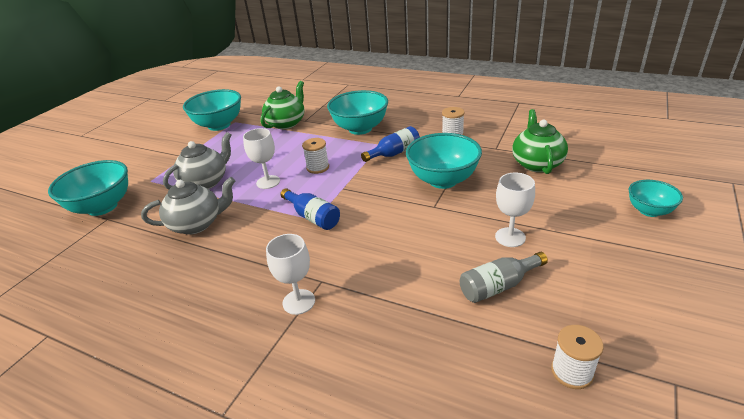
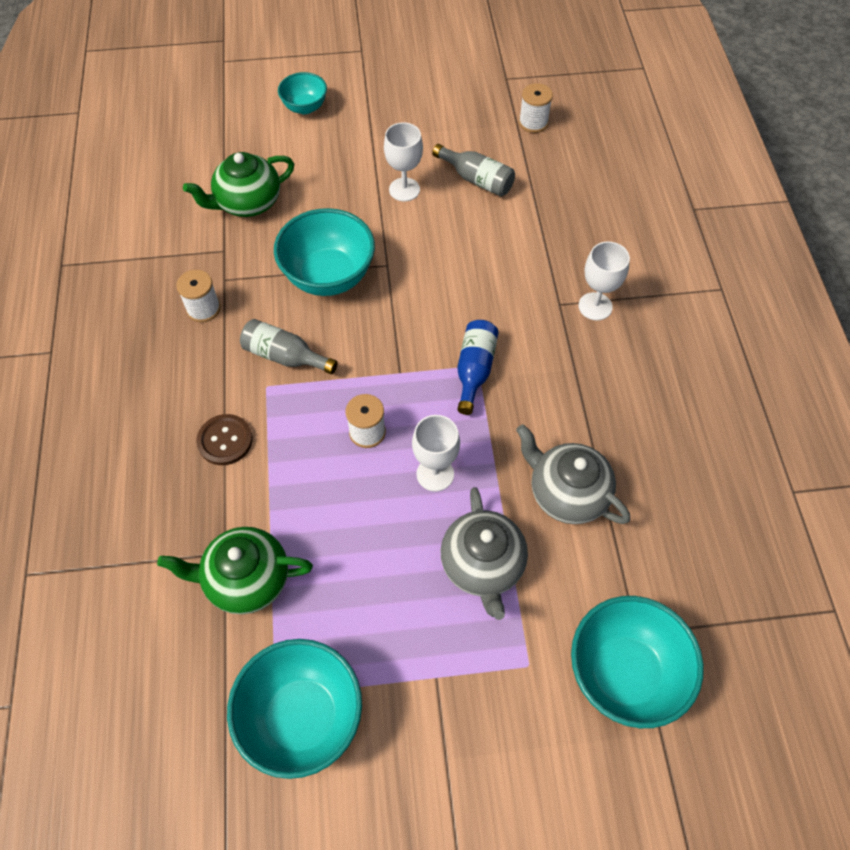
camera: 125 degrees left, 25 degrees up
grey teapot [163,132,231,189] -> grey teapot turned 105 degrees counterclockwise [441,487,528,620]
turquoise bowl [327,90,388,135] -> brown button [196,414,253,465]
blue bottle [361,126,420,162] -> grey bottle [240,319,338,374]

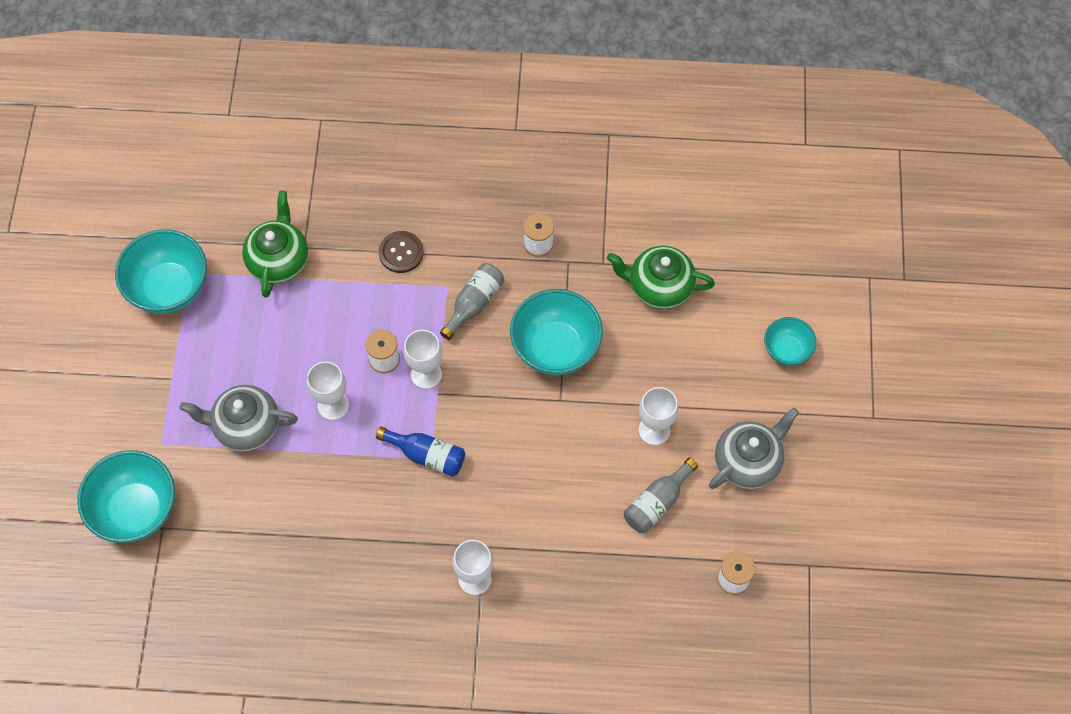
camera: 100 degrees right, 5 degrees up
green teapot [183,152,294,217] -> green teapot turned 60 degrees counterclockwise [607,246,715,309]
grey teapot [516,424,630,524] -> grey teapot moved to [709,407,799,489]
none -> white goblet [403,330,442,389]

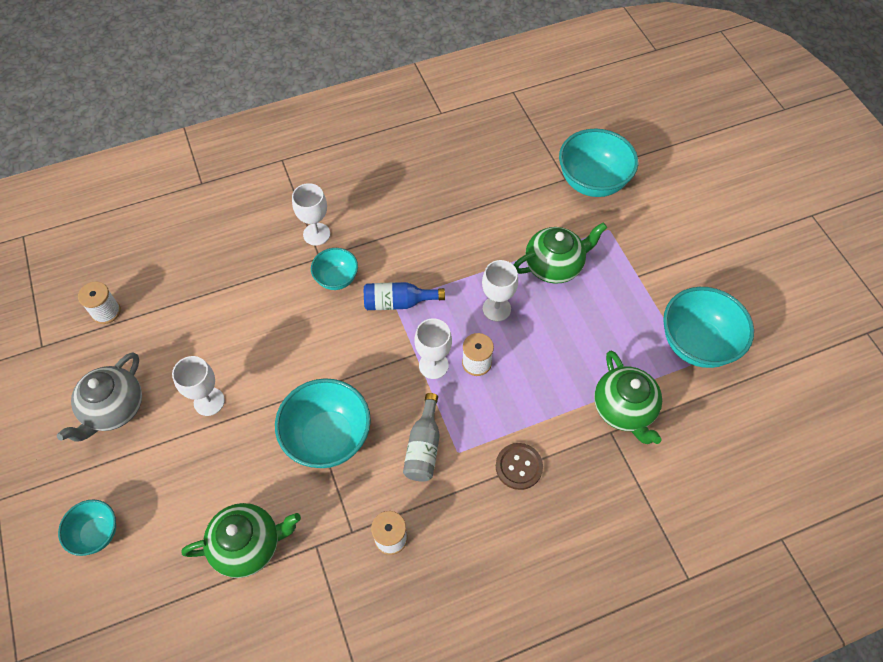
camera: 155 degrees right, 5 degrees down
grey teapot [179,385,298,452] -> green teapot [514,222,607,284]
grey bottle [624,458,698,533] -> none
none -> turquoise bowl [311,248,358,290]

